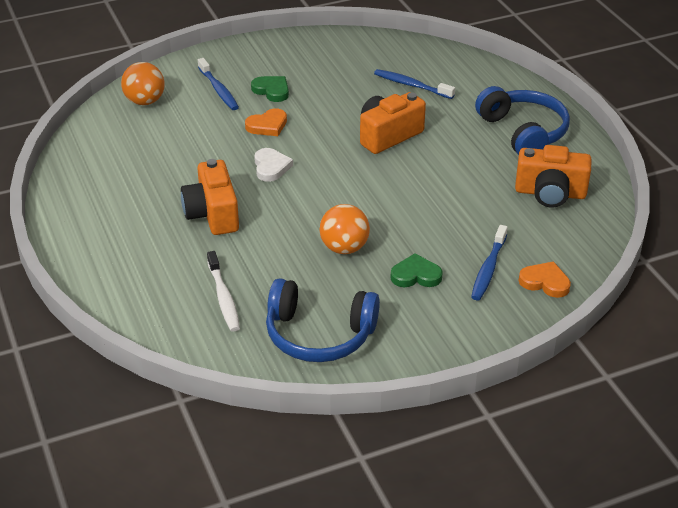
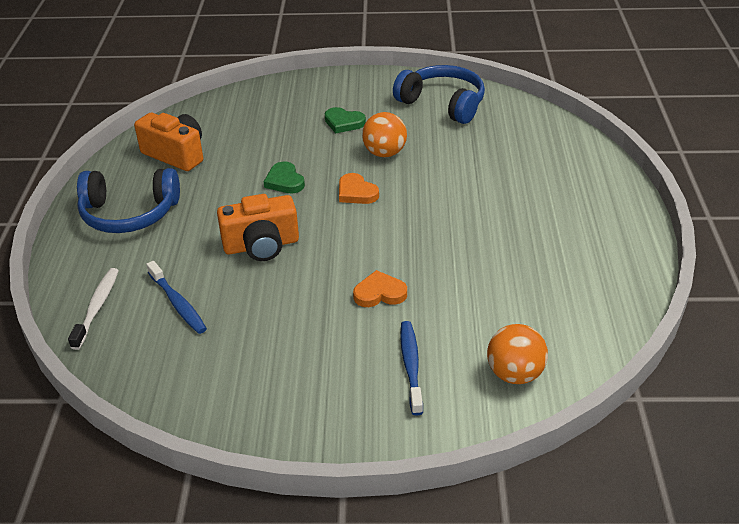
camera: 155 degrees left, 0 degrees up
orange camera [181,159,239,235] -> none
white toothbrush [207,251,240,332] -> white toothbrush moved to [68,268,119,350]
green heart [251,76,289,102] -> green heart moved to [264,162,305,194]
white heart [254,148,293,182] -> none
blue toothbrush [471,225,508,301] -> none
blue headphones [475,86,570,155] -> blue headphones turned 90 degrees counterclockwise [77,168,180,233]
orange heart [519,261,571,298] -> orange heart moved to [339,173,379,204]

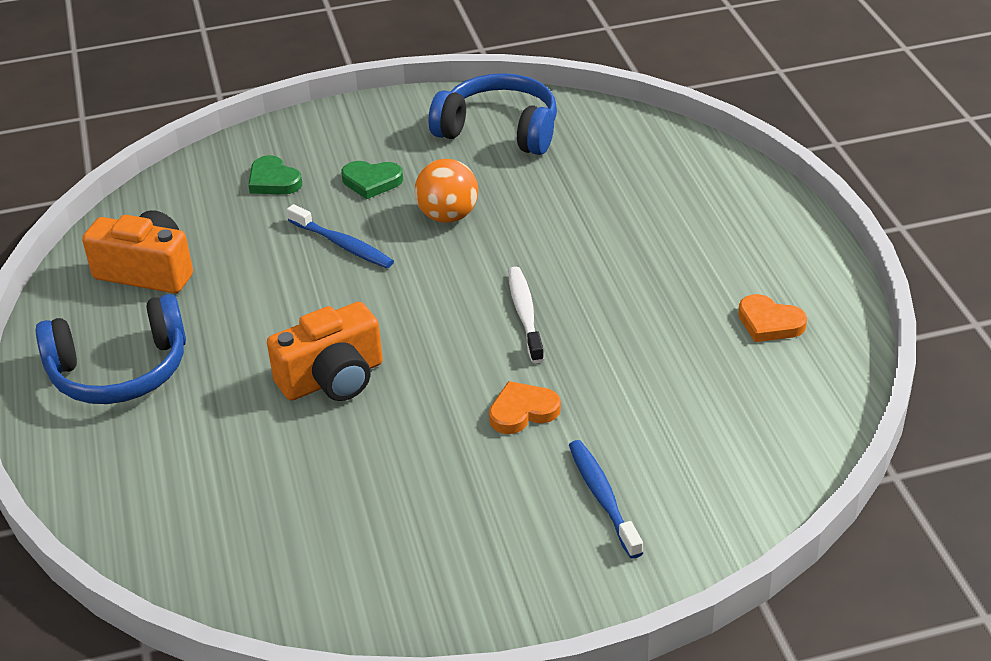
camera: 15 degrees left, 0 degrees up
white toothbrush [68,268,119,350] -> white toothbrush moved to [508,267,544,363]
blue toothbrush [146,261,207,334] -> blue toothbrush moved to [287,204,394,268]
green heart [264,162,305,194] -> green heart moved to [248,155,302,195]
orange heart [339,173,379,204] -> orange heart moved to [738,294,807,342]
orange ball [487,324,548,384] -> none

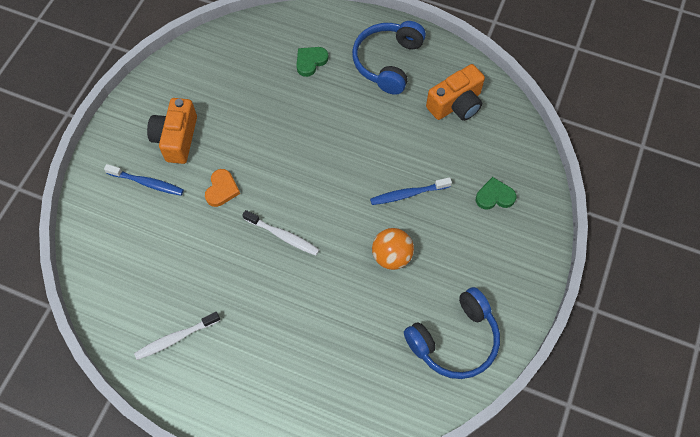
camera: 125 degrees right, 25 degrees up
orange camera [267,302,383,401] -> orange camera moved to [147,98,197,164]
green heart [341,161,403,199] -> green heart moved to [296,47,328,77]
orange heart [738,294,807,342] -> white toothbrush [134,312,221,360]

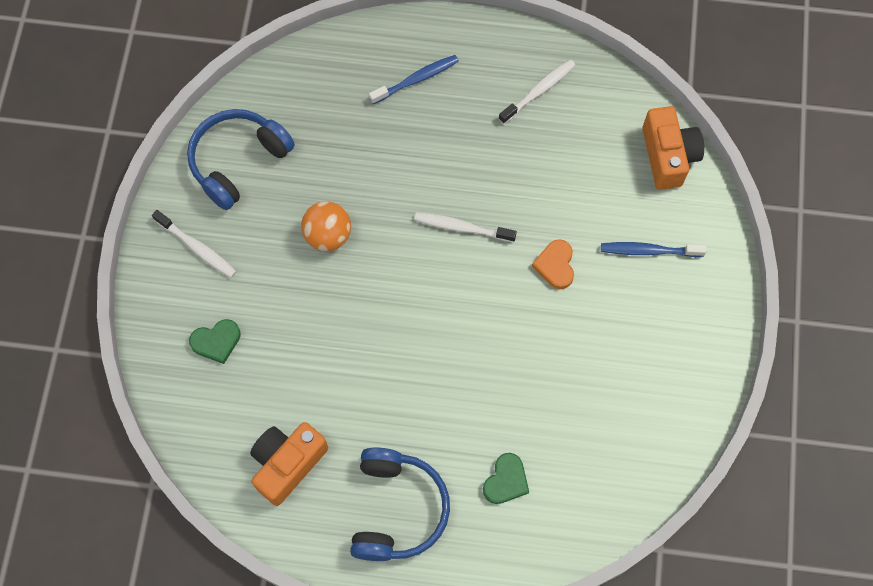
camera: 165 degrees right, 5 degrees up
orange camera [147,98,197,164] -> orange camera moved to [642,106,704,190]
blue toothbrush [370,177,452,205] -> blue toothbrush moved to [369,55,459,104]
none -> white toothbrush [152,210,237,278]

